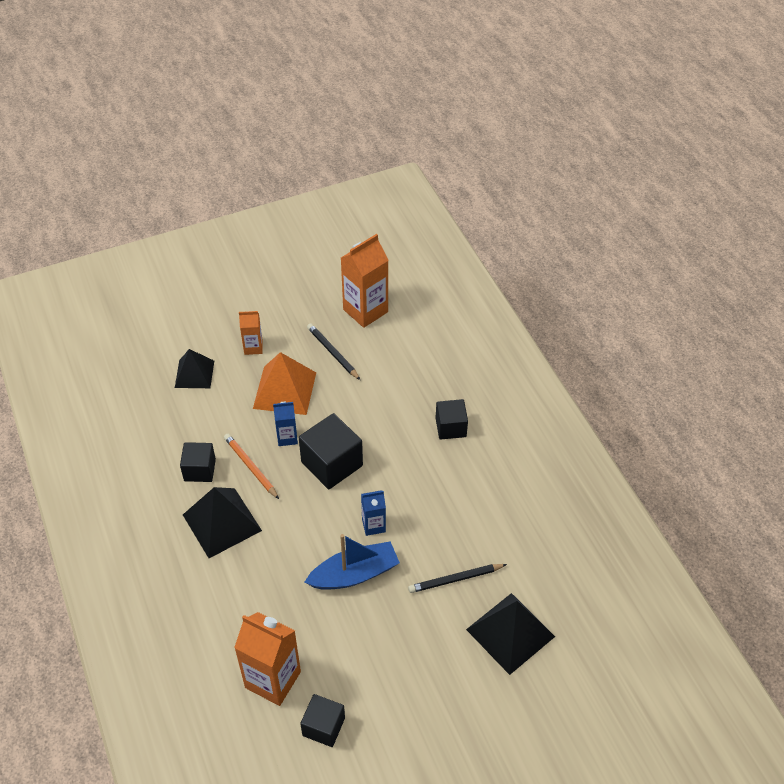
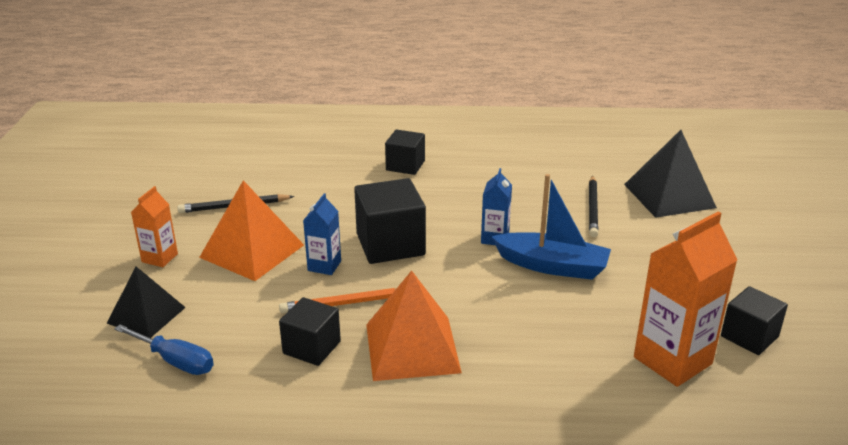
camera: 65 degrees left, 20 degrees down
black pyramid [183,487,262,558] -> orange pyramid [366,271,462,381]
blue boat [304,534,400,590] -> blue boat turned 105 degrees clockwise [491,174,611,280]
orange carton [341,234,389,328] -> none
none -> blue screwdriver [114,324,214,375]

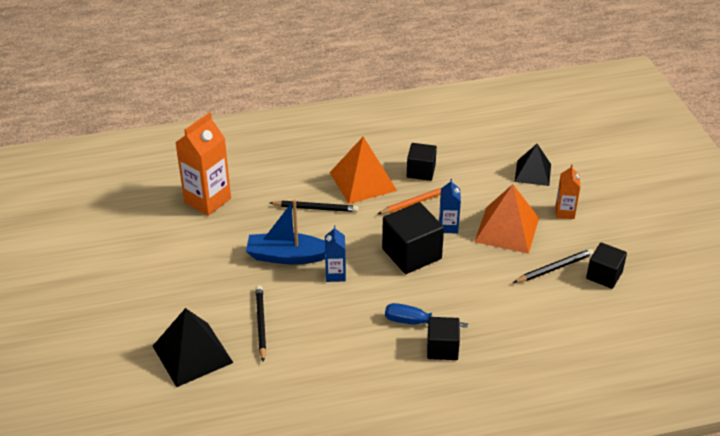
camera: 165 degrees right, 10 degrees up
blue screwdriver [114,324,214,375] -> blue screwdriver moved to [385,303,468,328]
black cube [721,286,788,355] -> black cube moved to [586,242,627,289]
none -> black pencil [270,201,358,212]

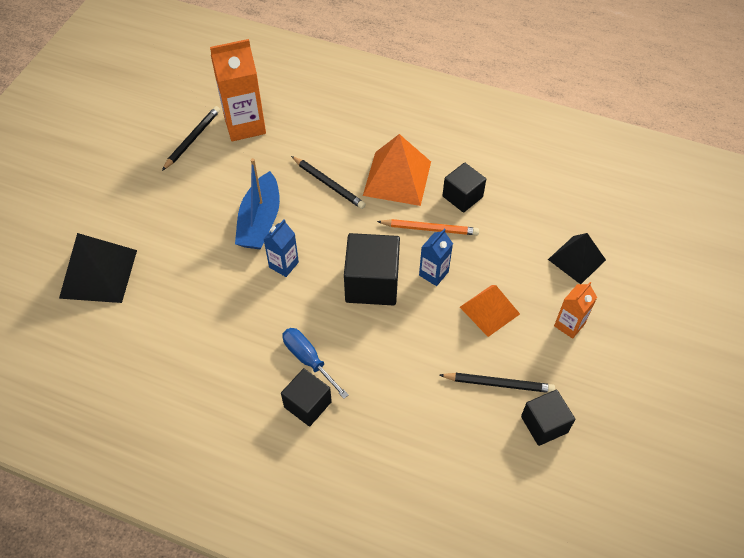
camera: 35 degrees right, 15 degrees up
blue boat [246,199,325,264] -> blue boat turned 120 degrees counterclockwise [235,158,280,249]
black pencil [256,285,266,362] -> black pencil moved to [162,106,220,171]
orange pyramid [474,184,539,254] -> orange pyramid [460,285,520,337], size x0.66

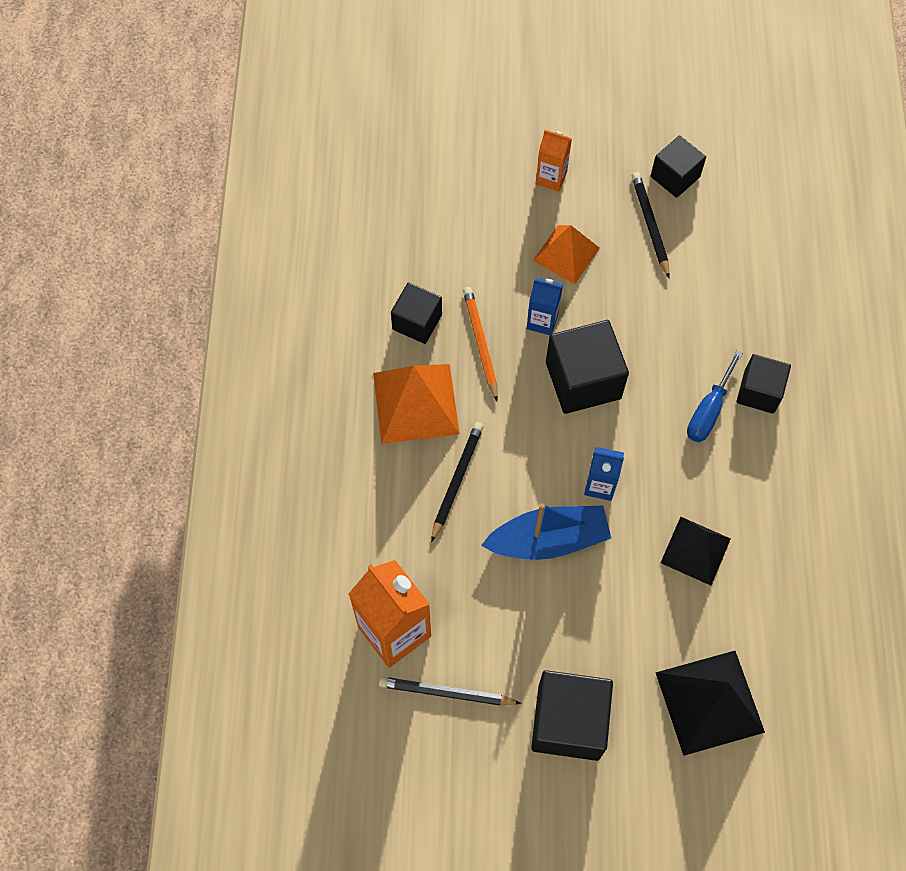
camera: 110 degrees left, 10 degrees up
black pyramid [548,233,606,284] -> black pyramid moved to [661,517,731,585]
none -> black cube [531,670,613,761]

